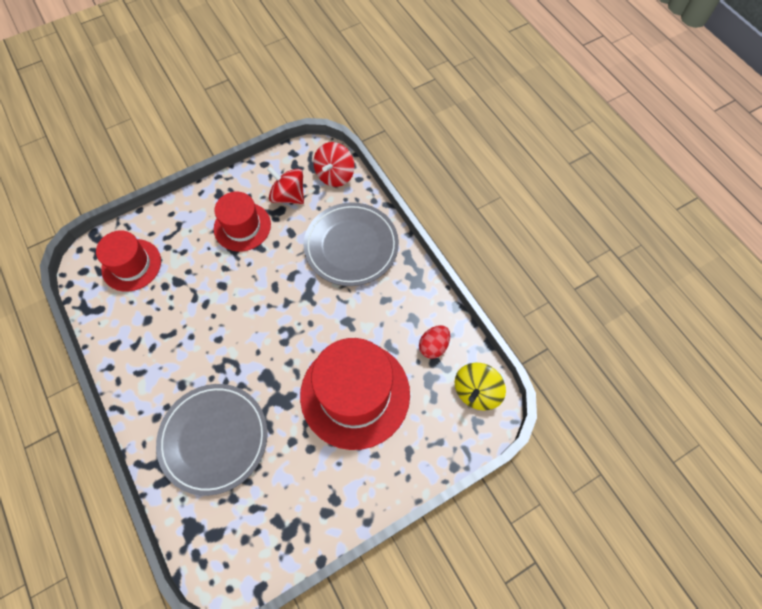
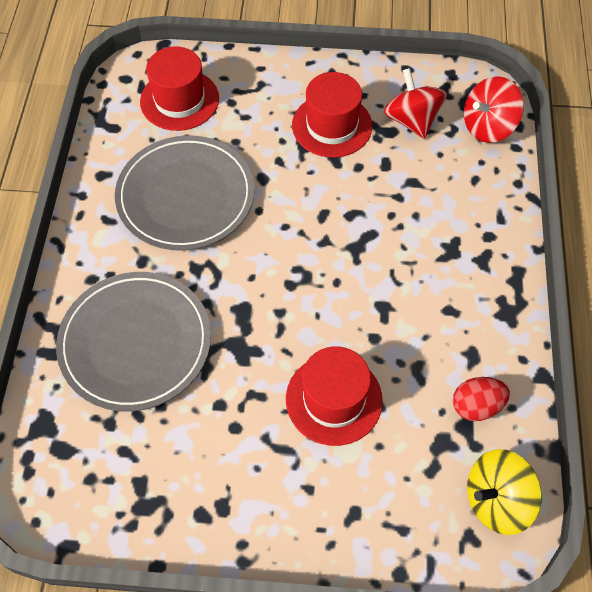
camera: 35 degrees right, 5 degrees down
red hat [300,338,410,450] -> red hat [286,346,383,446], size x0.59
grey plate [303,202,399,286] -> grey plate moved to [115,135,255,251]

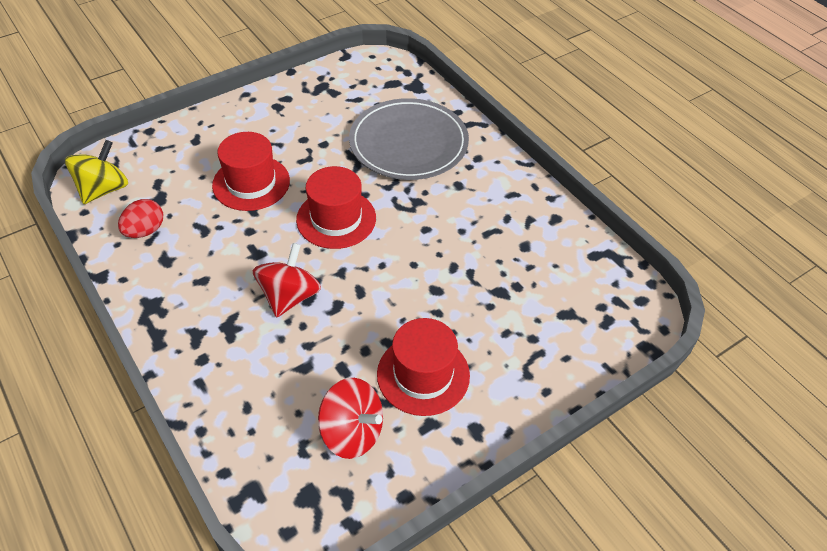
camera: 140 degrees right, 10 degrees down
grey plate [115,135,255,251] -> none
red hat [140,46,219,131] -> red hat moved to [296,166,376,249]
red spinning top [464,76,524,143] -> red spinning top moved to [253,243,321,318]

